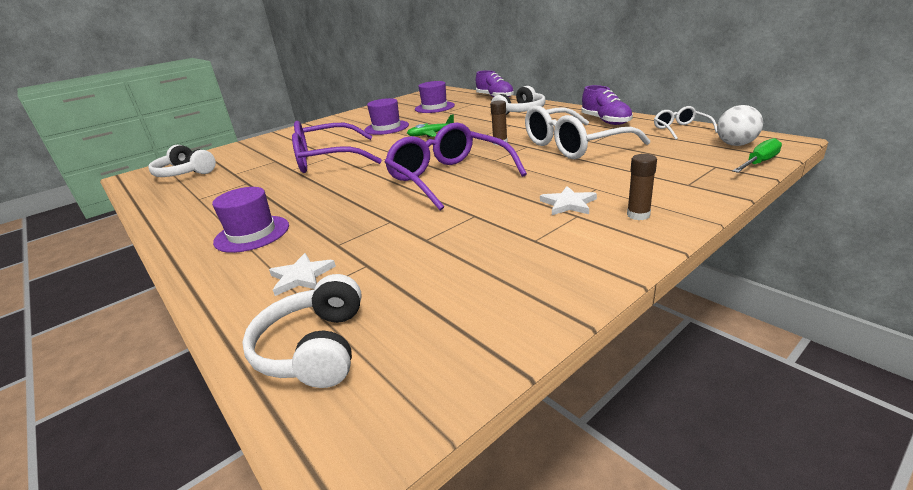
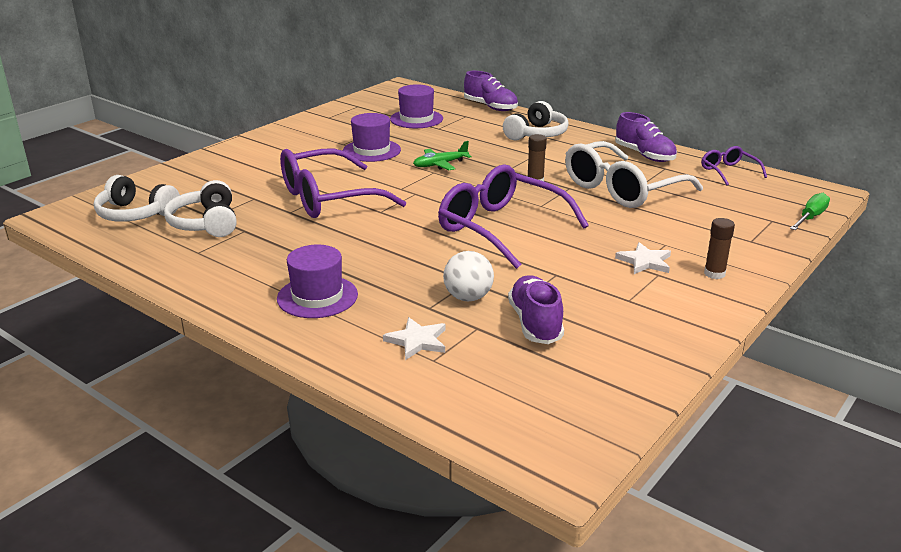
camera: 15 degrees left, 0 degrees up
white headphones [242,274,362,388] -> white headphones moved to [164,180,237,237]
white glasses [654,106,717,140] -> purple glasses [701,146,767,185]
white ball [717,105,763,146] -> white ball moved to [443,251,494,301]
none -> purple shoe [508,275,564,344]

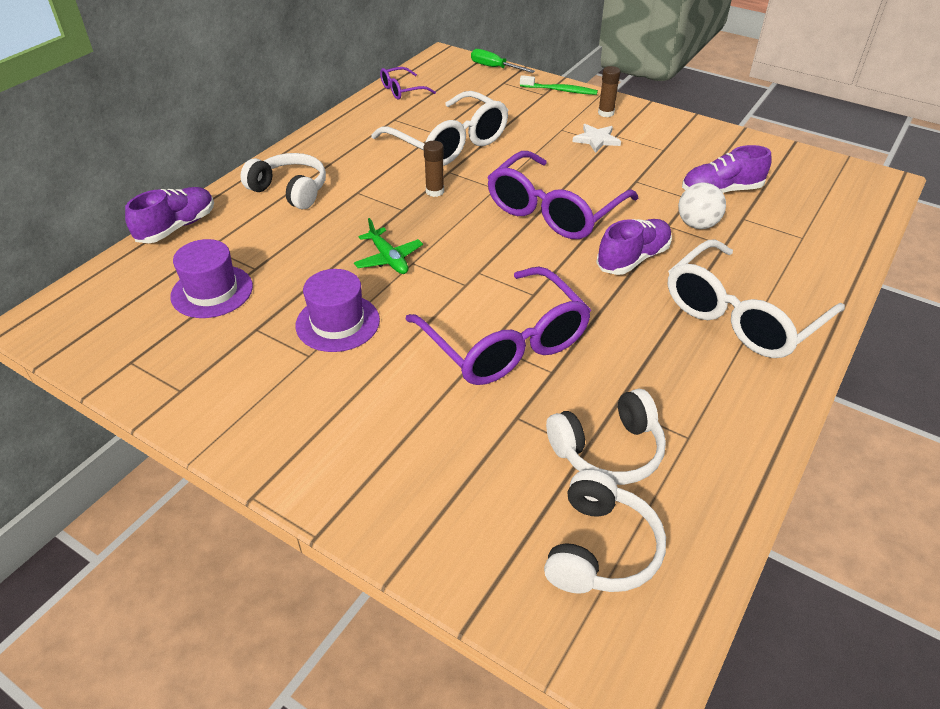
camera: 95 degrees left, 15 degrees up
purple hat [277,245,358,318] -> white glasses [668,239,845,358]
white star [383,317,446,360] -> none
purple shoe [615,112,677,162] -> purple shoe moved to [596,219,672,275]
none -> green toothbrush [520,75,598,95]

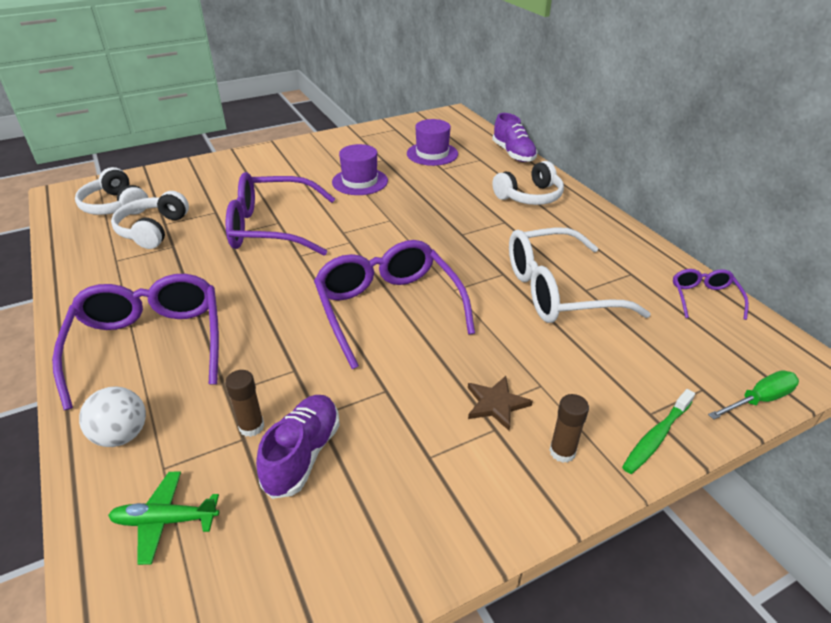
camera: 120 degrees right, 5 degrees down
green plane [354,218,423,274] -> green plane moved to [108,471,219,565]
brown glue stick [423,141,444,197] -> brown glue stick moved to [225,370,264,437]
white star [573,124,621,153] -> brown star [468,376,533,431]
purple shoe [596,219,672,275] -> none
white glasses [668,239,845,358] -> purple glasses [52,274,219,410]
white ball [678,182,726,229] -> white ball moved to [79,387,146,447]

